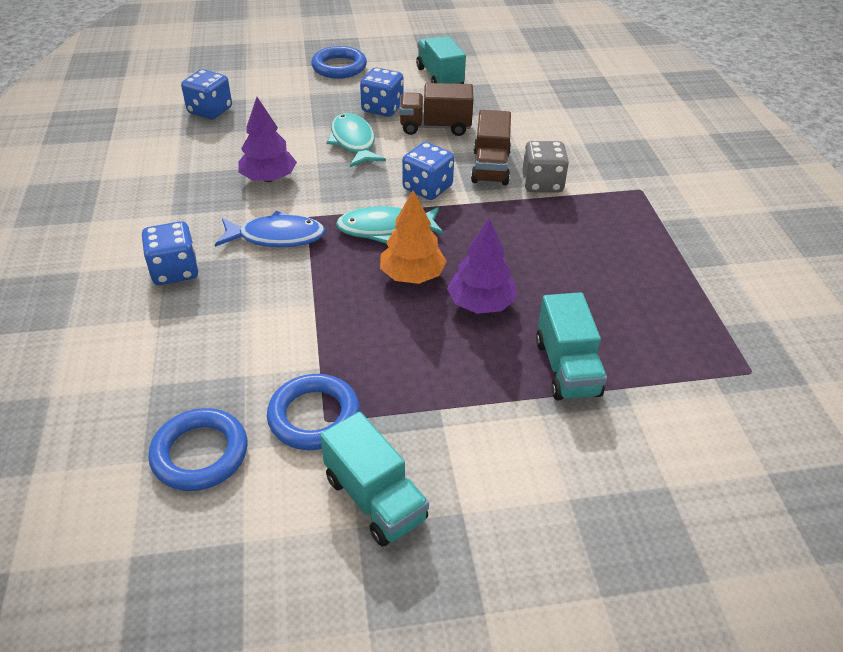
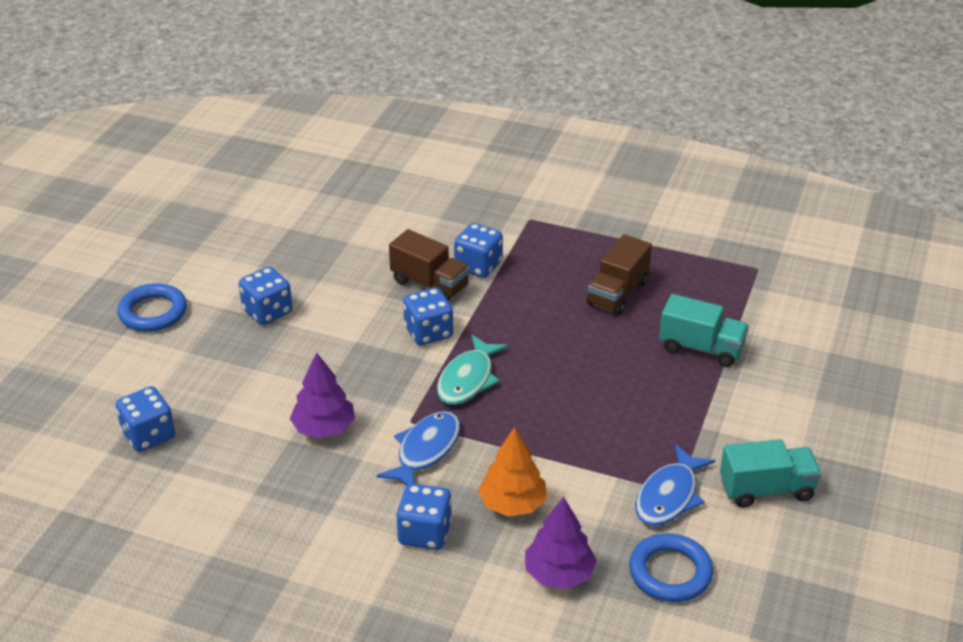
camera: 60 degrees left, 5 degrees down
blue ring [267,374,360,450] -> blue fish [635,444,715,526]
turquoise fish [326,113,386,167] -> none
orange tree [380,190,447,284] -> orange tree moved to [478,427,547,517]
brown truck [400,83,473,136] -> brown truck moved to [586,234,652,315]
turquoise truck [416,36,466,84] -> none
purple tree [447,218,517,314] -> purple tree moved to [525,497,597,589]
grey dice [522,141,569,193] -> blue dice [454,223,503,278]

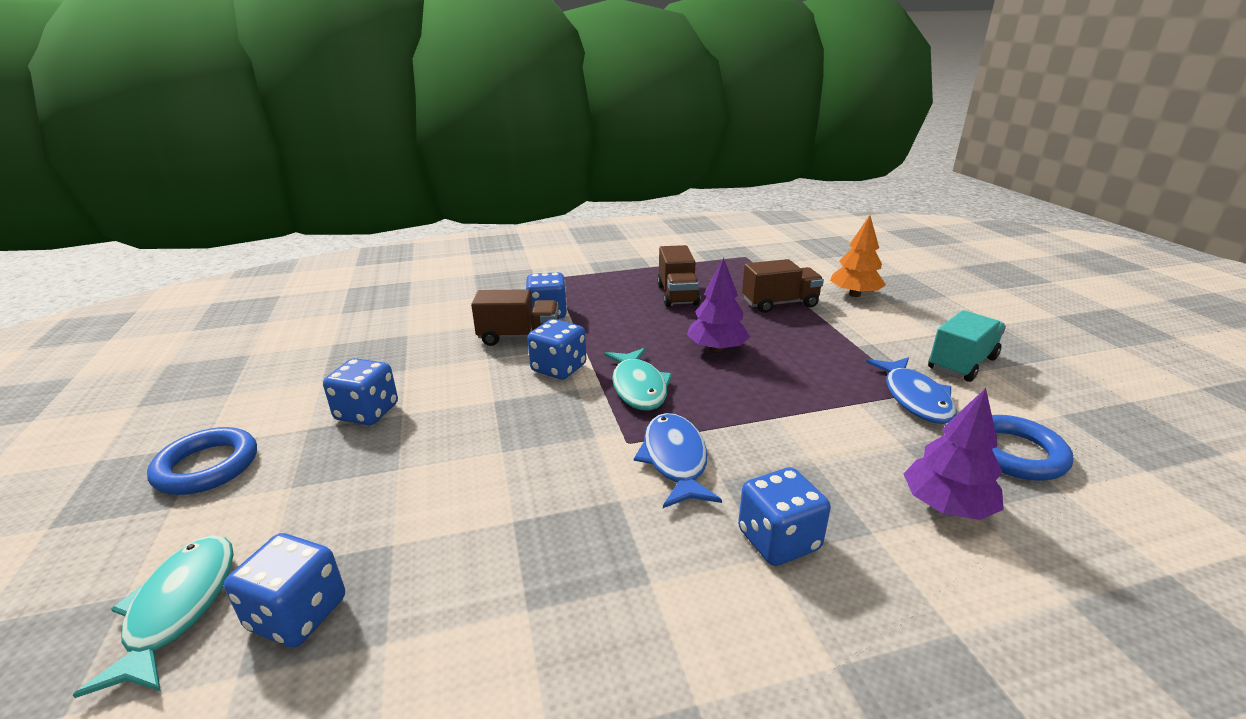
camera: 35 degrees left, 10 degrees down
purple tree [290,352,355,438] -> purple tree moved to [687,258,750,352]
orange tree [478,427,547,517] -> orange tree moved to [830,215,886,297]
turquoise truck [659,294,749,367] -> brown truck [742,259,824,313]
none -> turquoise fish [73,535,234,698]

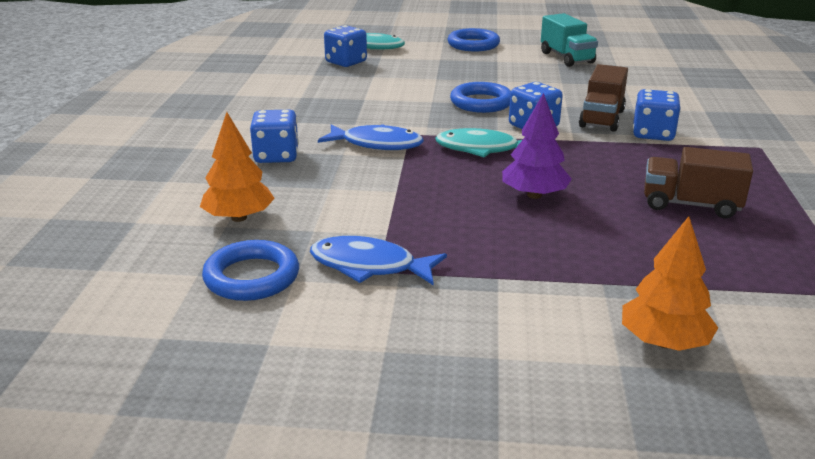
camera: 110 degrees right, 0 degrees up
blue dice [323,358,398,425] -> none
brown truck [742,259,824,313] -> none
purple tree [904,388,1004,520] -> orange tree [200,112,275,222]
turquoise truck [928,310,1006,382] -> turquoise truck moved to [541,13,598,67]
none -> blue ring [450,82,511,113]

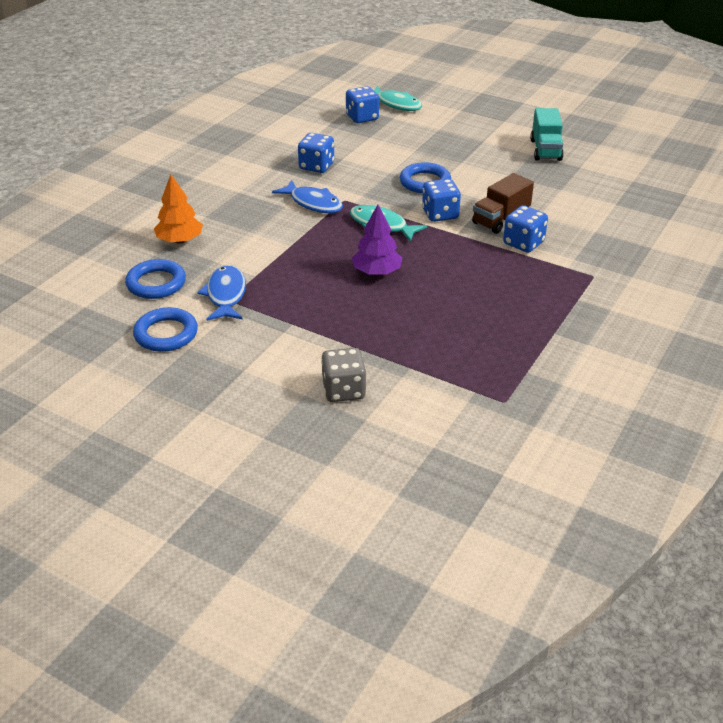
camera: 25 degrees right, 10 degrees up
blue dice [250,110,299,163] -> blue dice moved to [298,133,334,173]
blue fish [310,236,447,285] -> blue fish turned 45 degrees clockwise [198,265,246,321]
blue ring [447,28,500,51] -> blue ring moved to [133,307,198,352]
orange tree [622,216,718,351] -> grey dice [321,348,366,402]
brown truck [644,147,753,218] -> none

